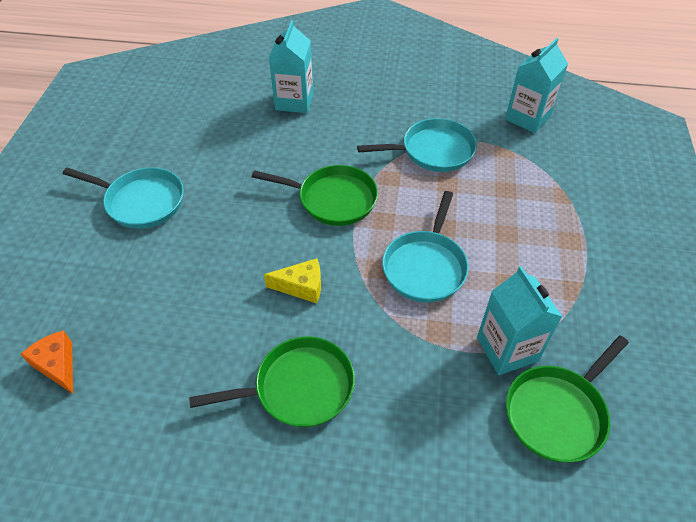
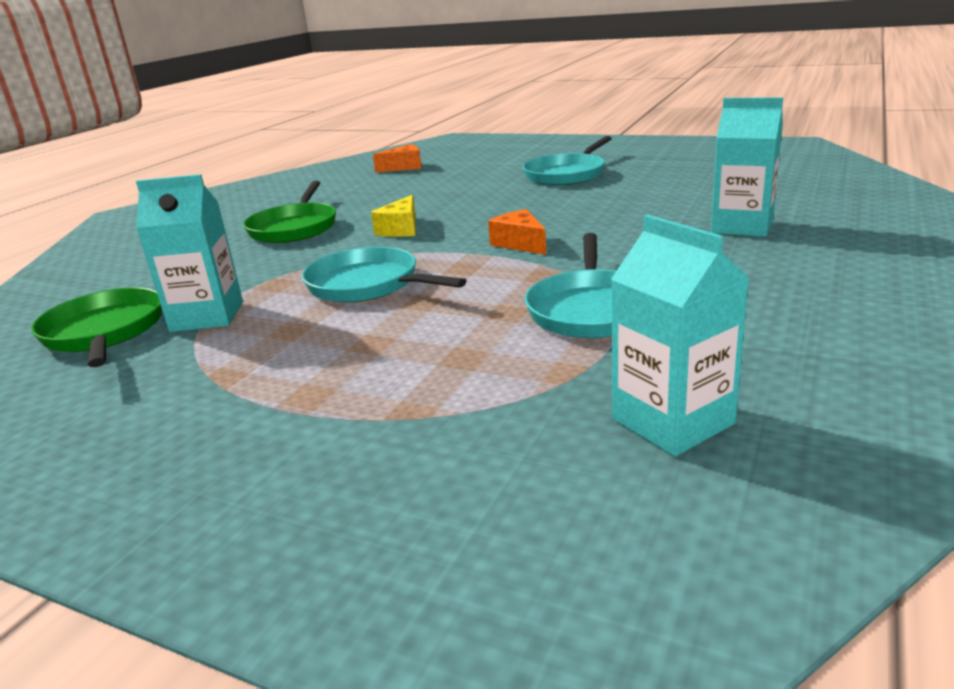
camera: 110 degrees right, 25 degrees down
green pan [252,165,378,226] -> orange cheese [488,209,546,255]

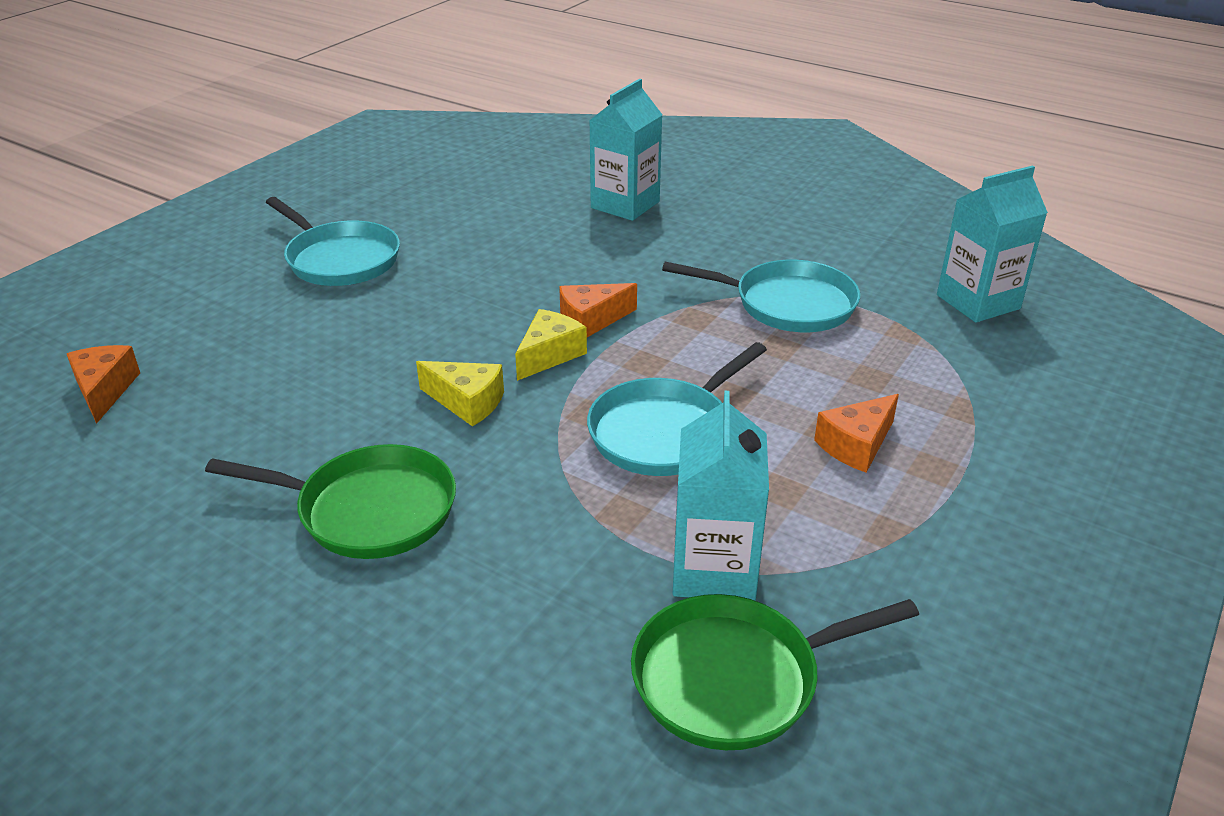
camera: 85 degrees left, 10 degrees up
none -> yellow cheese [515,309,587,381]
none -> orange cheese [814,394,899,473]

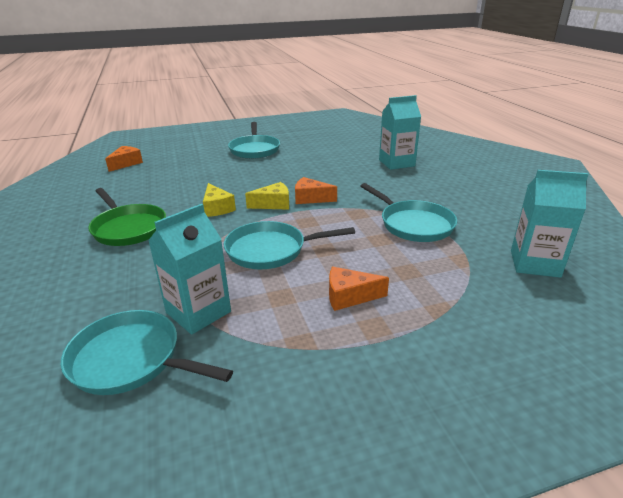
camera: 40 degrees right, 5 degrees down
green pan [631,594,919,750] -> turquoise pan [61,310,233,395]

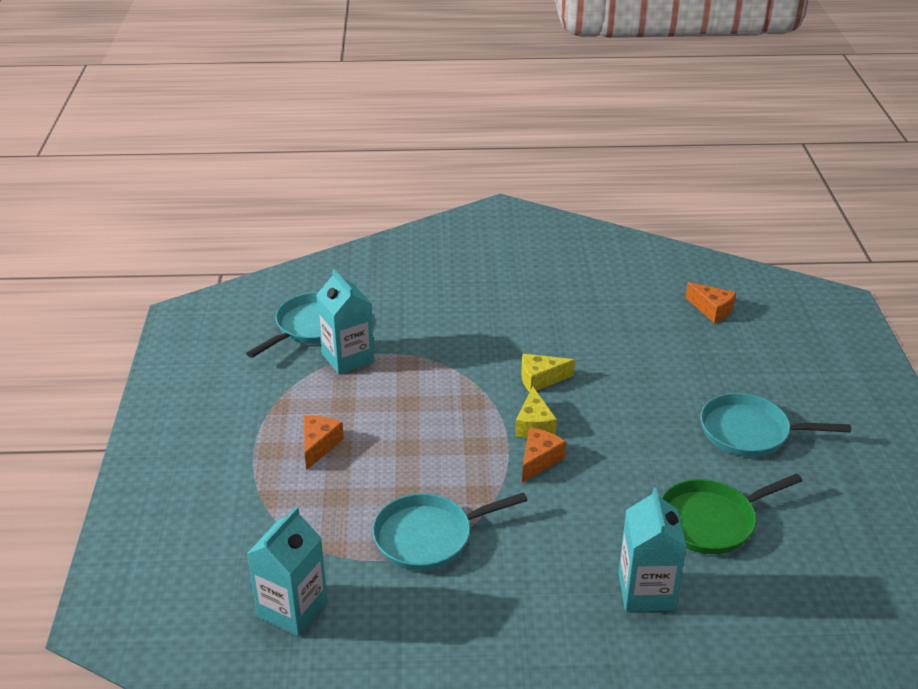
camera: 105 degrees right, 5 degrees up
green pan [88,188,166,246] -> green pan moved to [661,473,802,554]
turquoise pan [224,221,355,269] -> none

